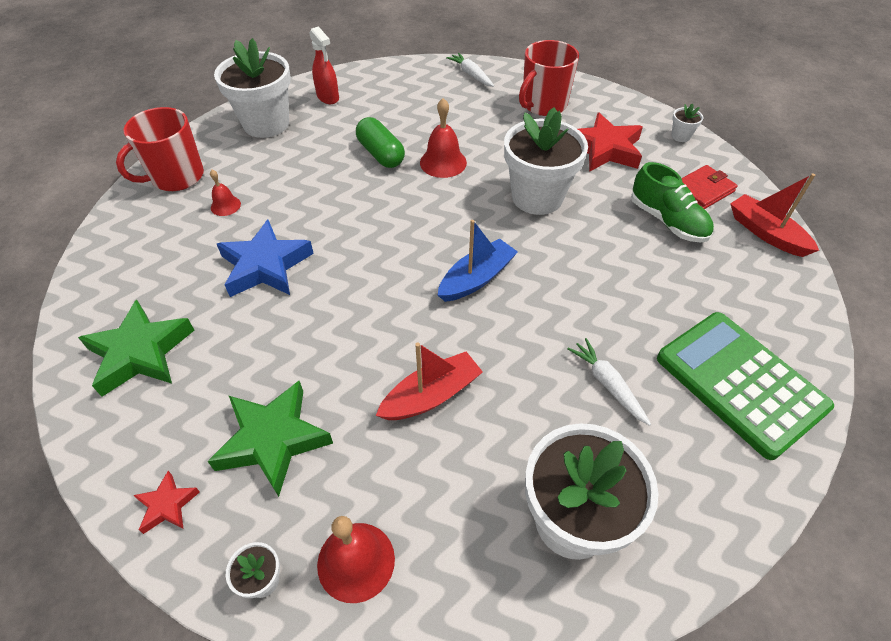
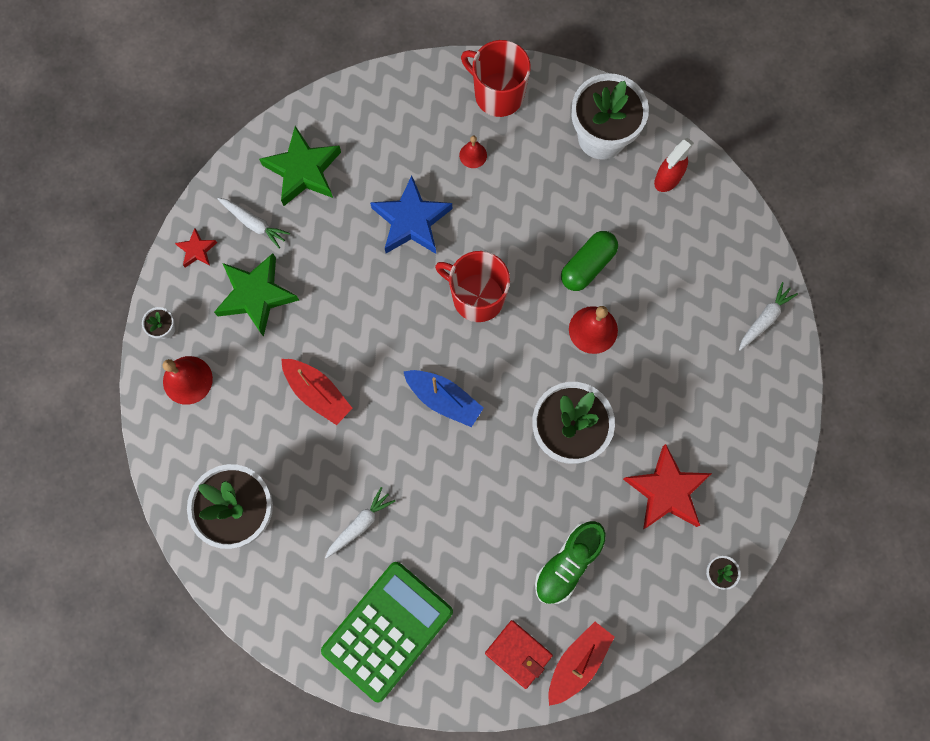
camera: 75 degrees right, 25 degrees up
red mug [519,40,579,116] -> red mug moved to [435,251,510,322]
red wallet [682,165,738,209] -> red wallet moved to [485,620,553,689]
none -> white carrot [217,198,290,249]

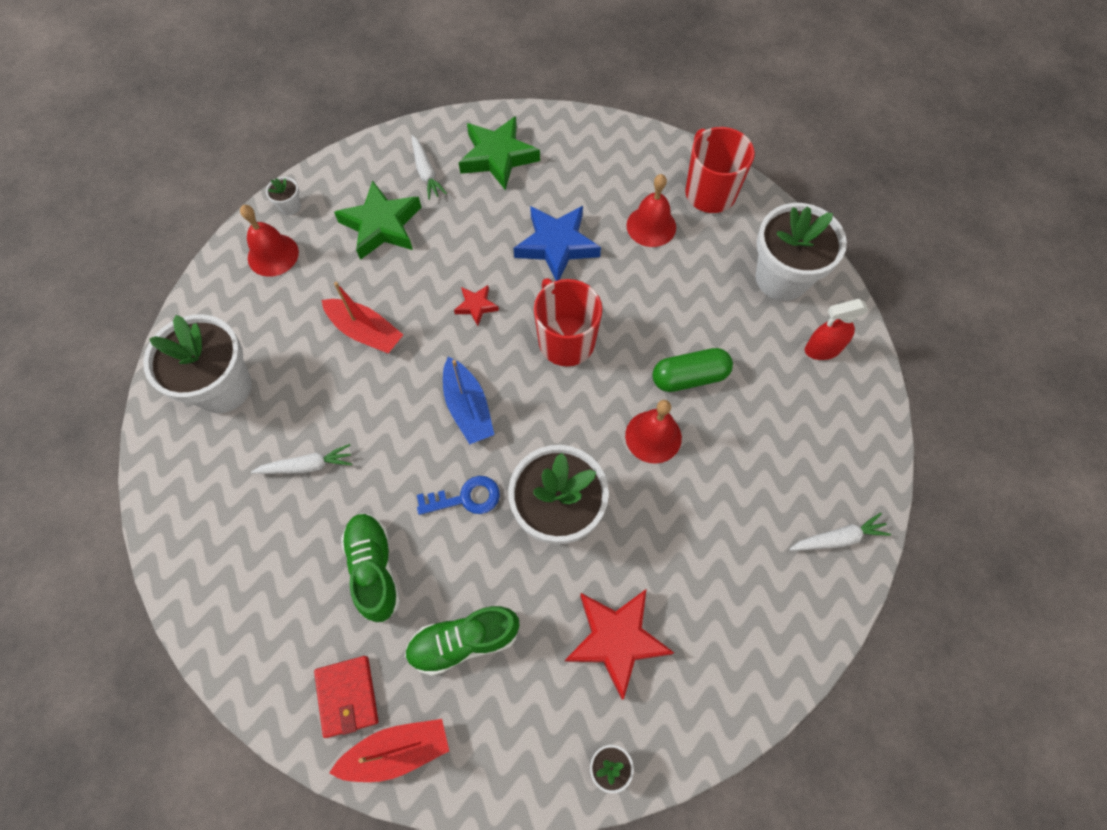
camera: 35 degrees right, 10 degrees down
red star [175,228,217,267] -> red star moved to [454,285,499,326]
red boat [281,359,353,425] -> red boat turned 45 degrees counterclockwise [322,282,403,353]
green calculator [321,562,453,702] -> none
red bell [459,136,487,168] -> red bell [627,174,676,247], size x1.70
none -> green shoe [341,513,400,622]
none -> blue key [417,476,500,515]

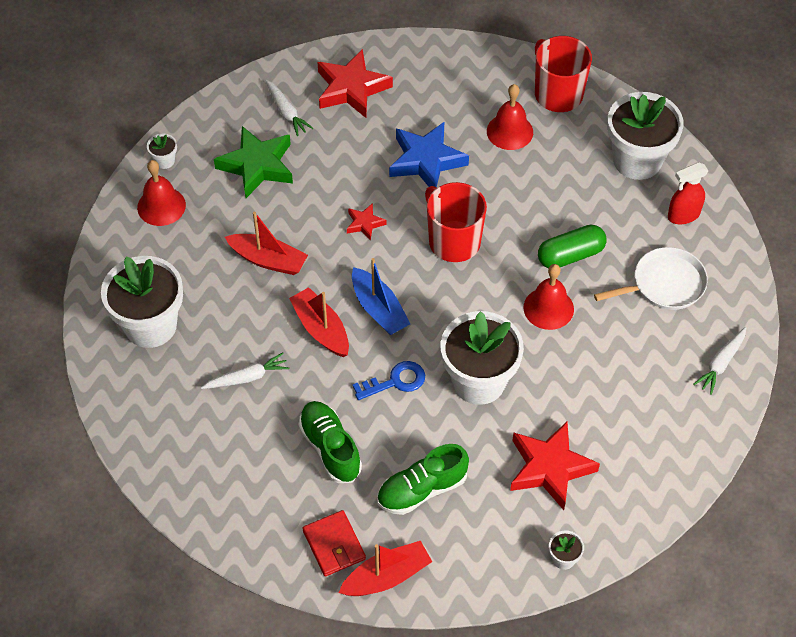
camera: 10 degrees left, 10 degrees down
green star [458,116,540,190] -> red star [318,49,393,118]
white carrot [789,513,891,551] -> white carrot turned 150 degrees clockwise [693,327,746,395]
none -> red boat [289,287,349,357]
none -> white pan [594,247,708,310]

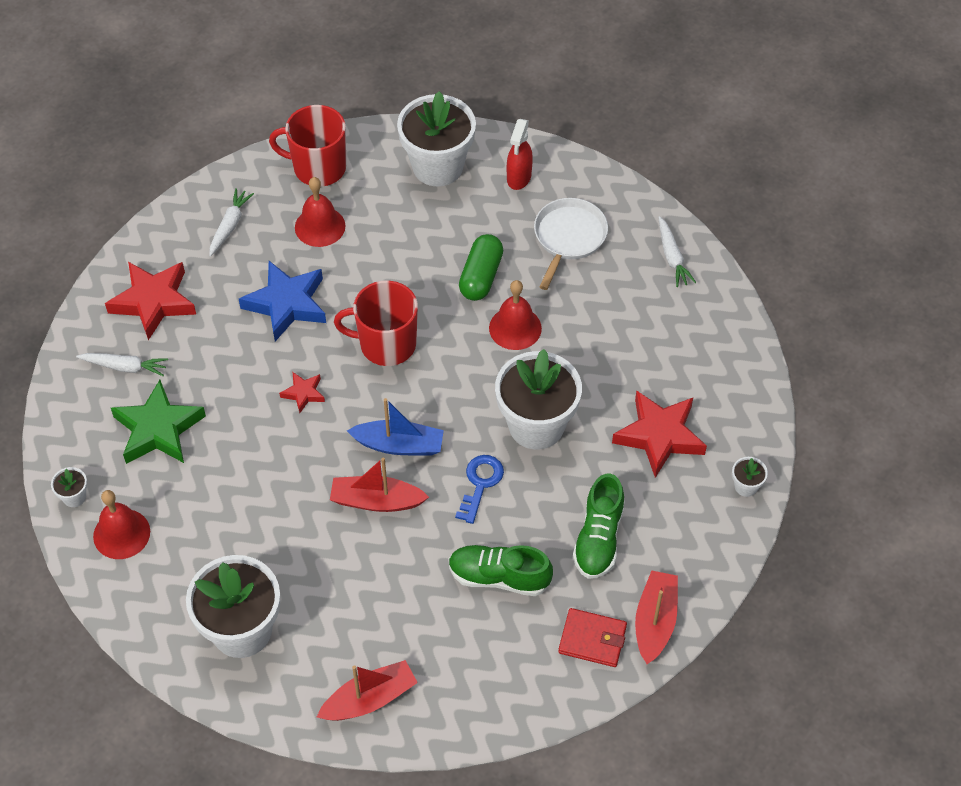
camera: 50 degrees left, 0 degrees up
white carrot [201,352,290,389] -> white carrot moved to [209,188,254,257]
red boat [225,212,308,275] -> red boat moved to [317,660,418,721]

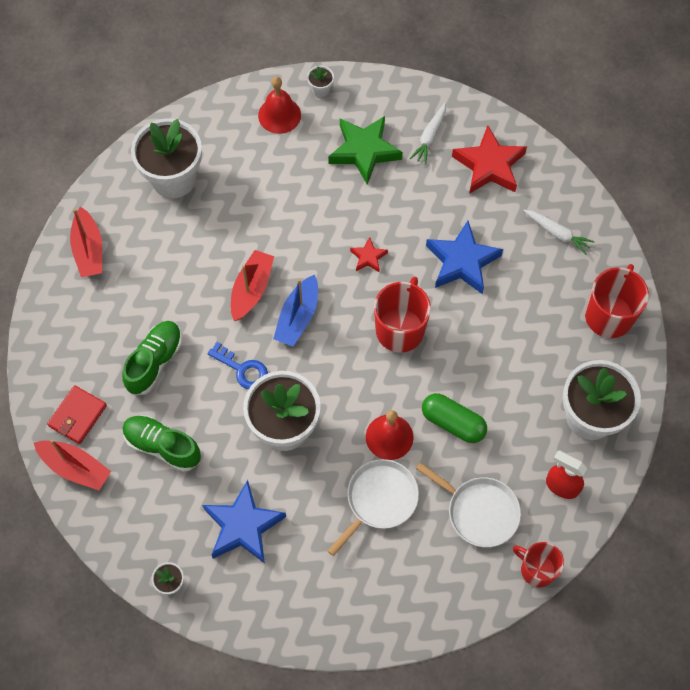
camera: 105 degrees right, 10 degrees up
red bell [295,177,346,247] -> none
red star [612,390,707,478] -> blue star [202,480,286,564]
white carrot [658,216,696,287] -> none
none -> white pan [328,459,419,556]
none -> red mug [513,542,564,587]

